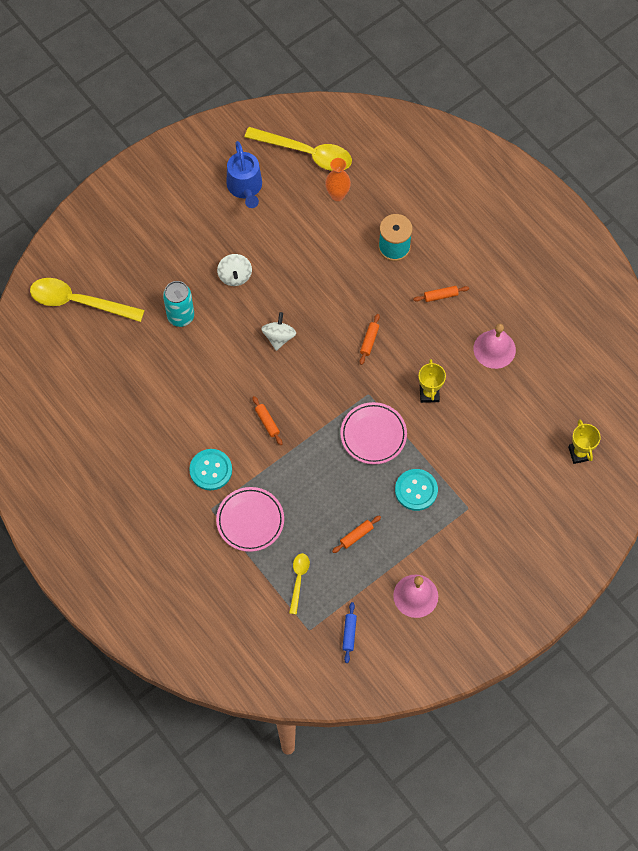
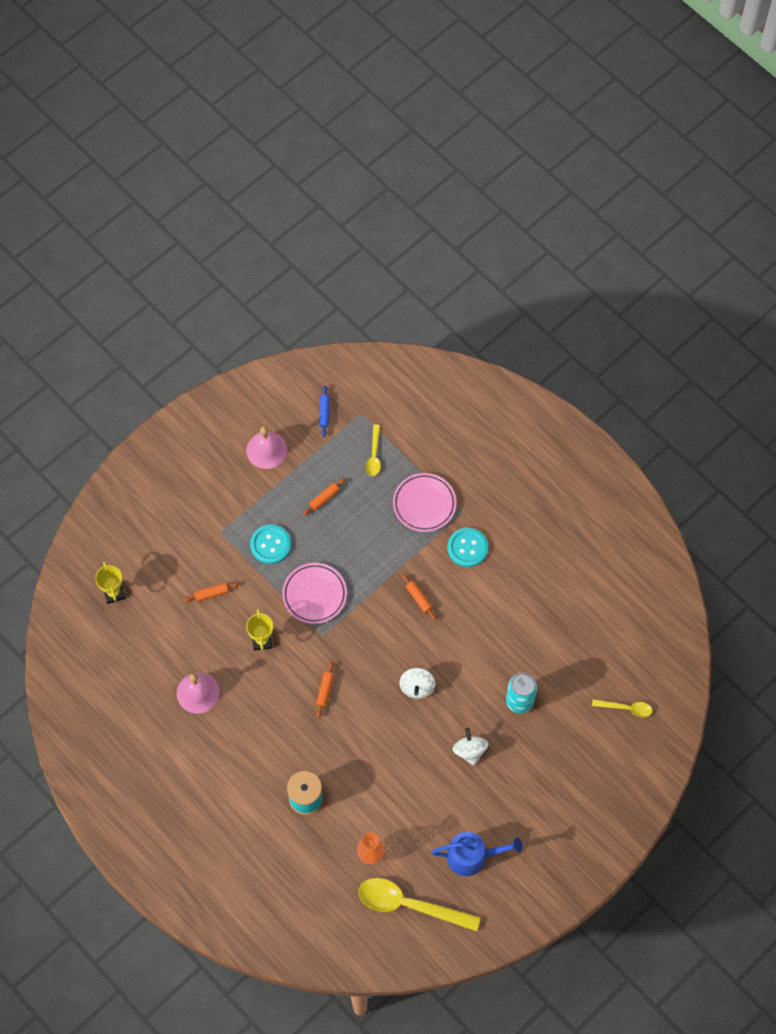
camera: 175 degrees right, 0 degrees up
yellow spoon [30,278,145,322] -> yellow spoon [592,699,653,717], size x0.50
blue watering can [226,141,262,208] -> blue watering can turned 105 degrees clockwise [431,832,523,876]
orange rolling pin [413,286,469,302] -> orange rolling pin moved to [183,582,239,602]

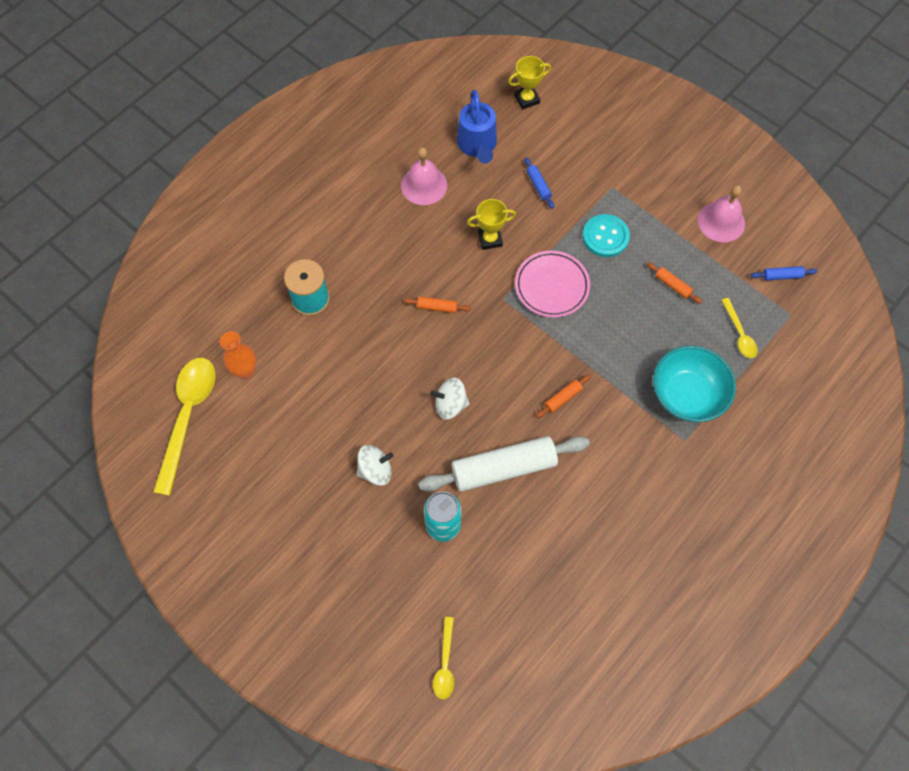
camera: 85 degrees right, 0 degrees up
orange rolling pin [183,582,239,602] -> blue rolling pin [525,158,554,209]
yellow spoon [366,425,381,476] -> yellow spoon turned 105 degrees counterclockwise [722,298,758,358]
pink plate [393,473,457,532] -> turquoise bowl [653,346,736,422]
blue watering can [431,832,523,876] -> blue watering can moved to [457,90,497,164]
turquoise button [448,528,488,567] -> none
none -> white rolling pin [418,436,590,492]

